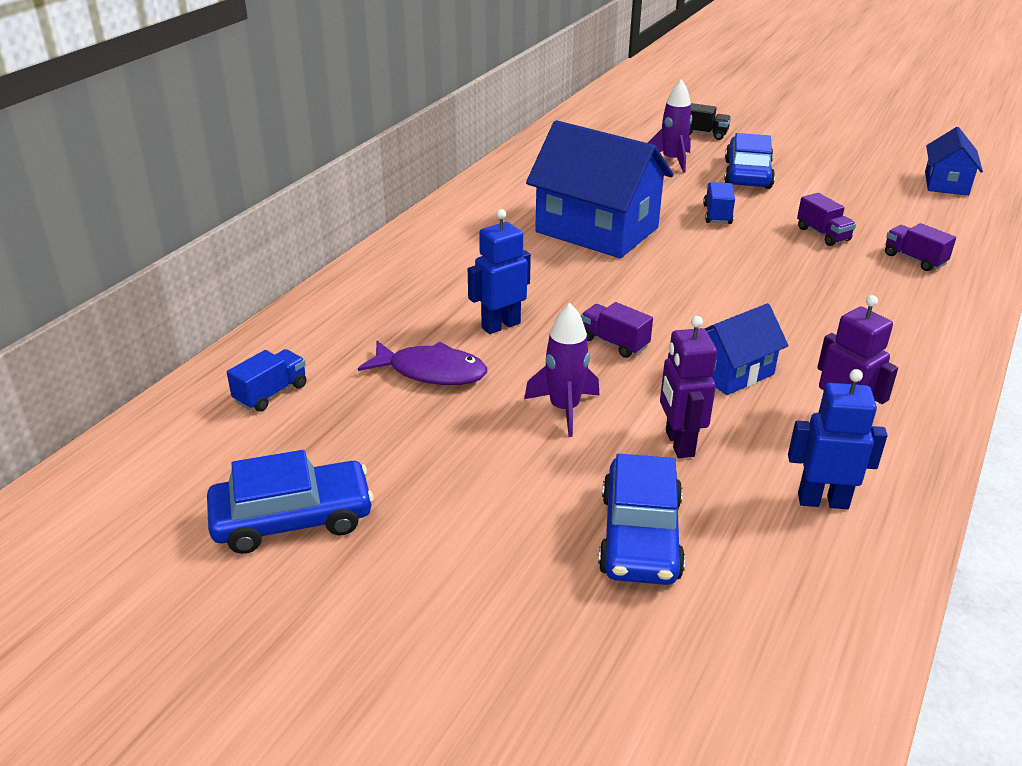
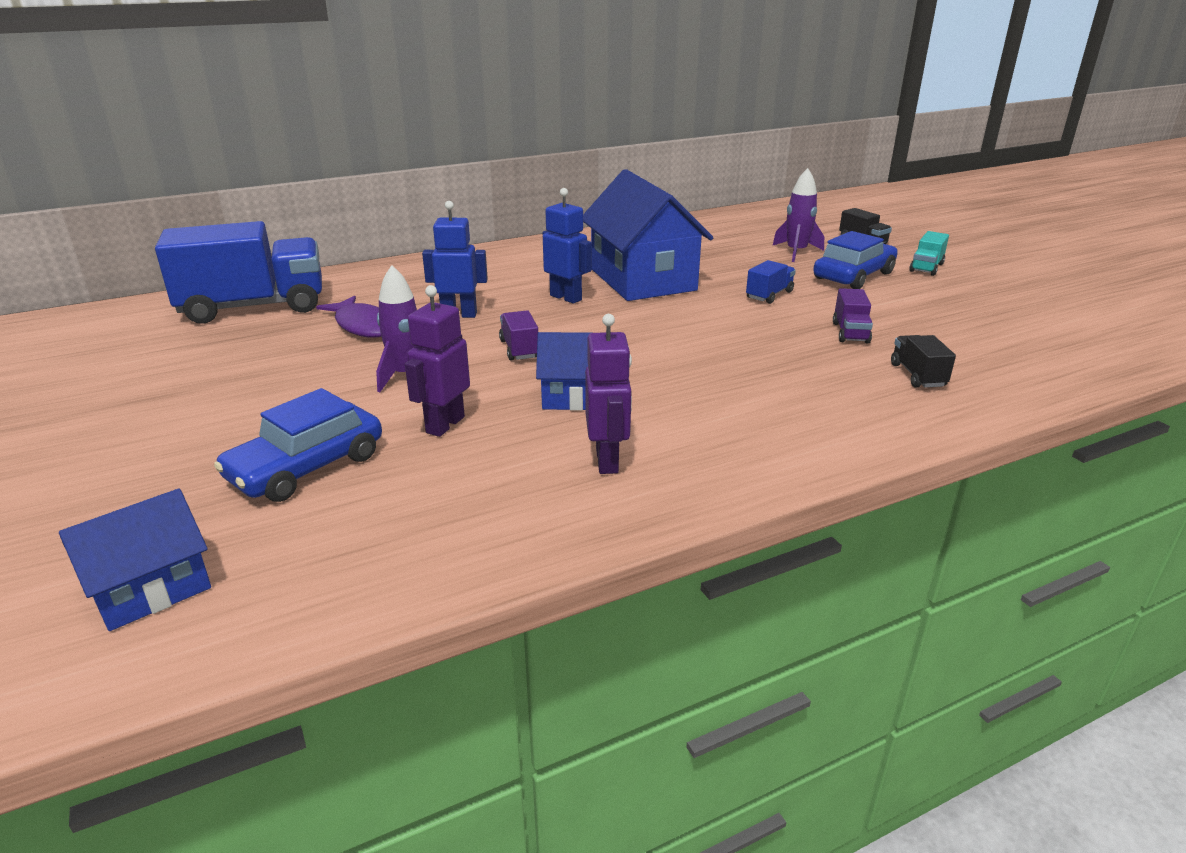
camera: 35 degrees right, 5 degrees down
blue car [207,450,374,554] -> none
blue truck [227,349,306,412] -> blue truck [155,221,322,324], size x2.37
blue robot [788,369,888,509] -> blue robot moved to [543,188,592,304]
purple truck [885,223,956,271] -> black truck [891,335,956,388]
blue house [925,127,983,196] -> blue house moved to [59,489,211,631]
none -> turquoise truck [909,231,949,276]

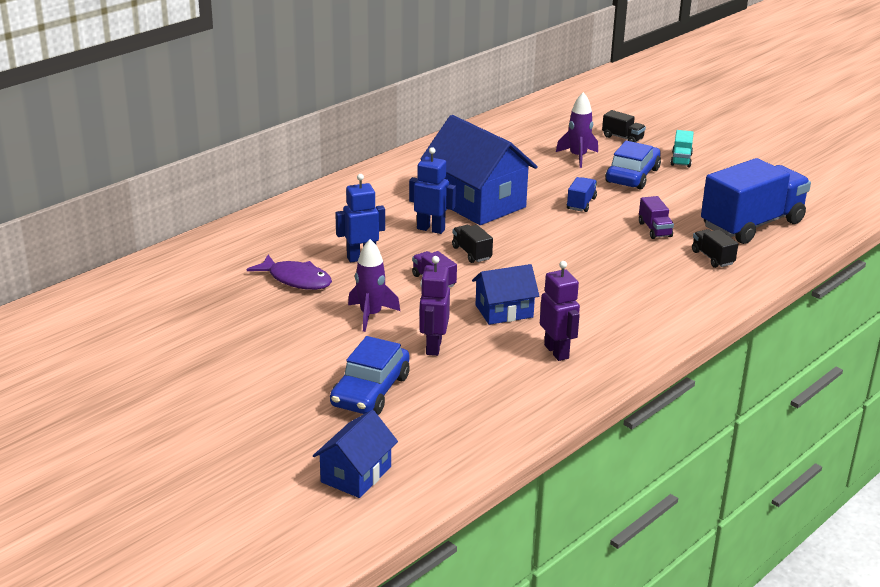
camera: 20 degrees left, 0 degrees up
blue truck [155,221,322,324] -> blue truck moved to [701,158,811,244]
none -> black truck [452,225,493,263]

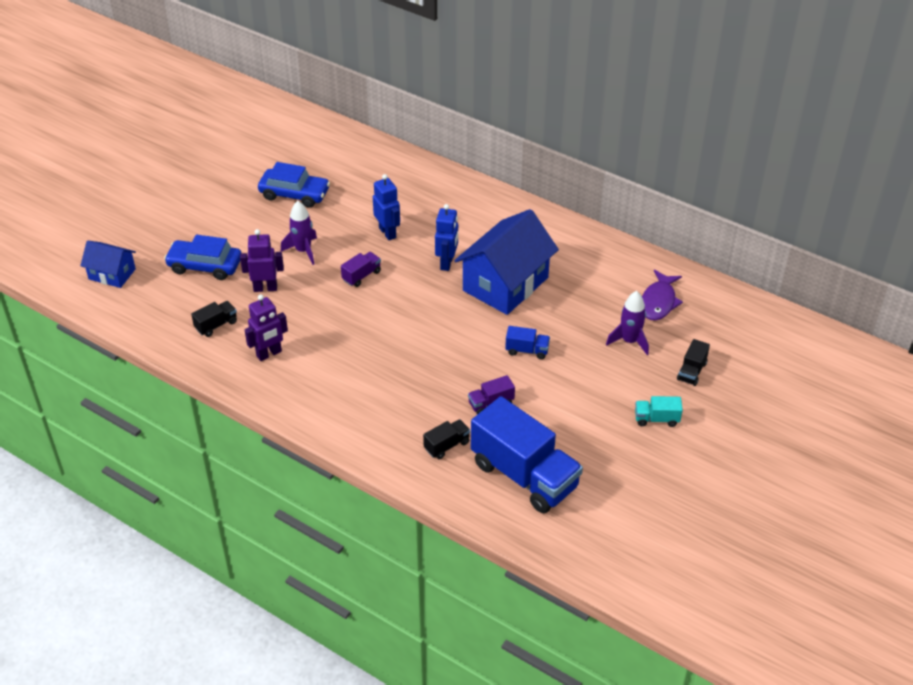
camera: 80 degrees right, 15 degrees up
purple fish [247,255,332,290] -> purple fish moved to [642,270,683,320]
black truck [452,225,493,263] -> black truck moved to [191,301,237,337]
blue house [472,264,539,325] -> none
blue car [605,141,661,190] -> blue car moved to [258,162,330,208]

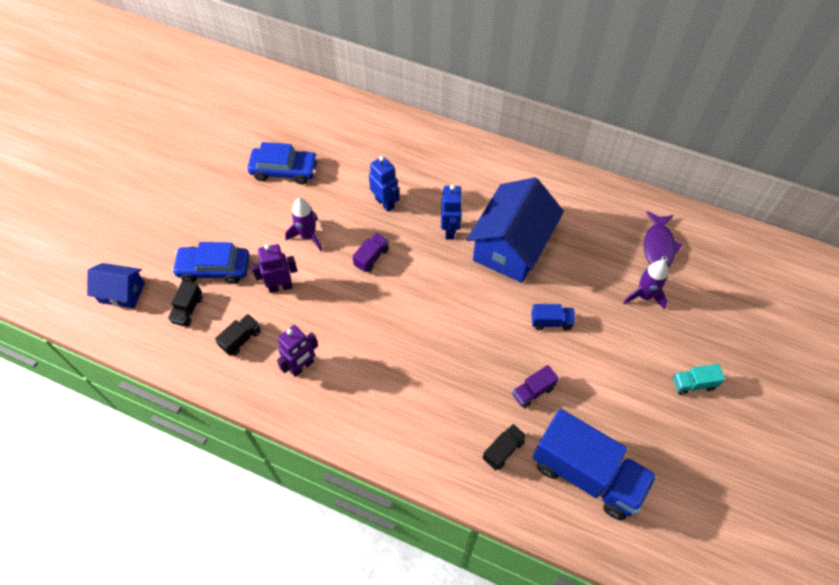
camera: 10 degrees left, 15 degrees up
black truck [677,339,710,386] -> black truck moved to [168,280,203,327]

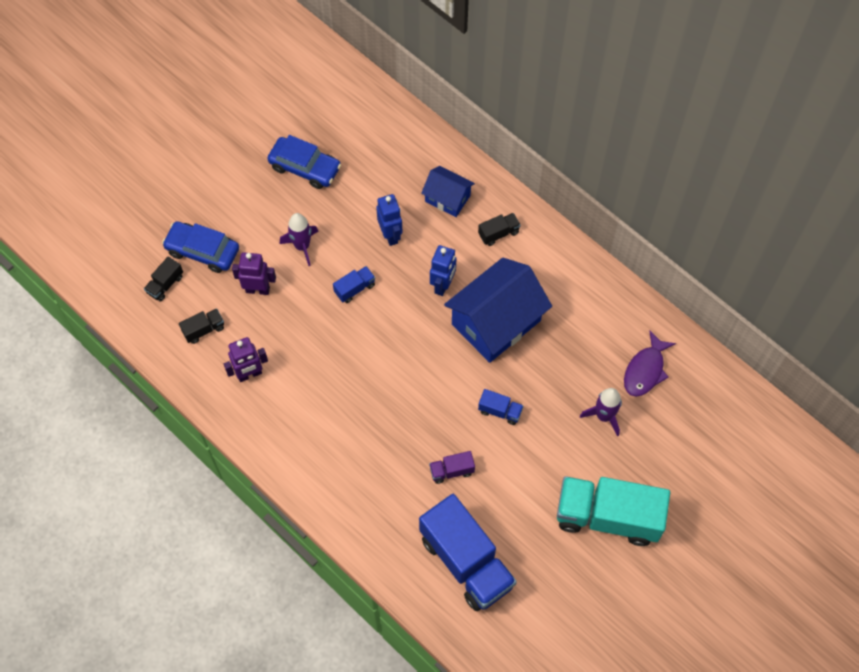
camera: 20 degrees right, 5 degrees up
blue house [87,263,145,308] -> blue house moved to [421,166,475,217]
purple truck [352,233,389,272] -> blue truck [333,266,375,303]
black truck [483,424,526,470] -> black truck moved to [478,213,521,246]
turquoise truck [673,364,725,395] -> turquoise truck [557,476,670,546], size x2.37

